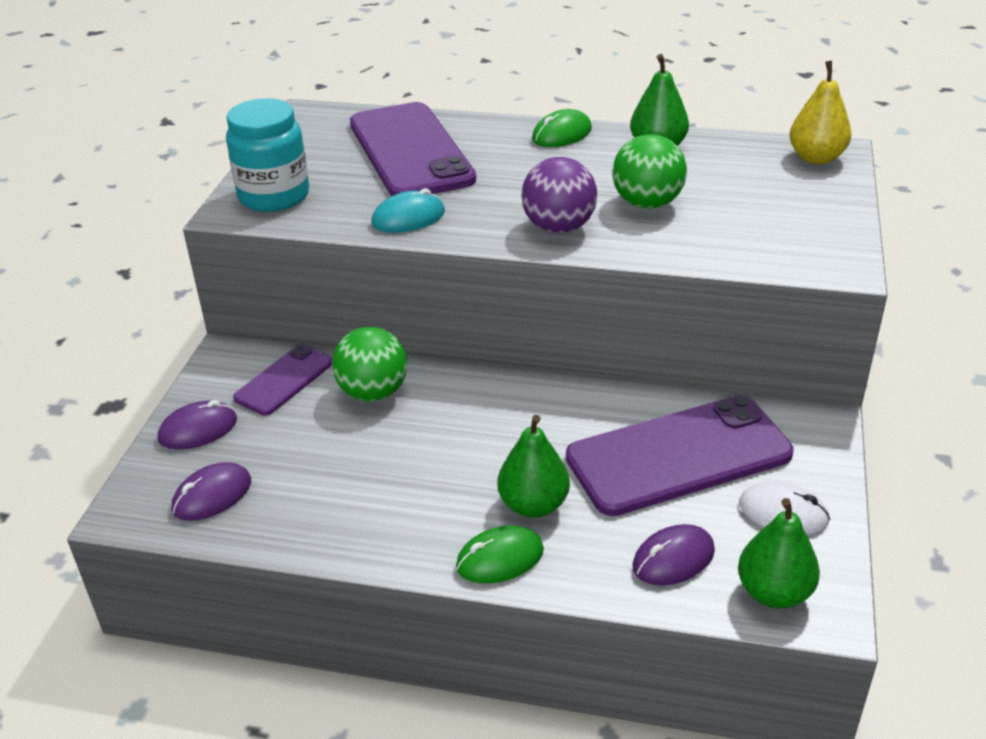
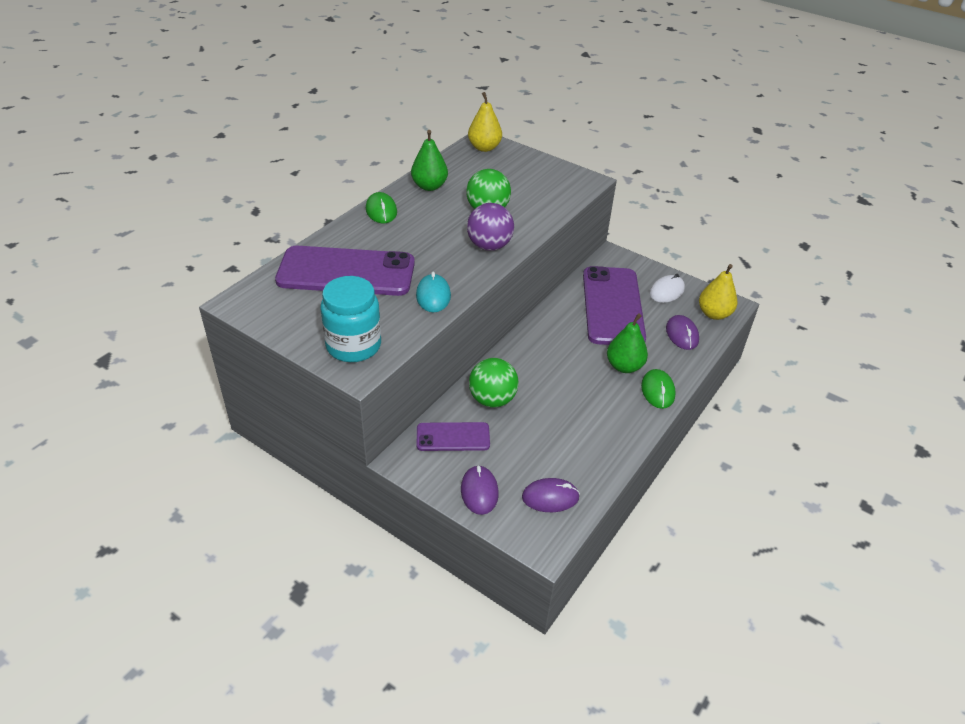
camera: 70 degrees left, 5 degrees up
purple mouse [172,462,251,521] -> purple mouse turned 75 degrees counterclockwise [522,478,580,512]
purple phone [233,344,333,416] -> purple phone turned 60 degrees counterclockwise [417,422,490,451]
green pear [738,498,820,608] -> yellow pear [699,264,738,320]

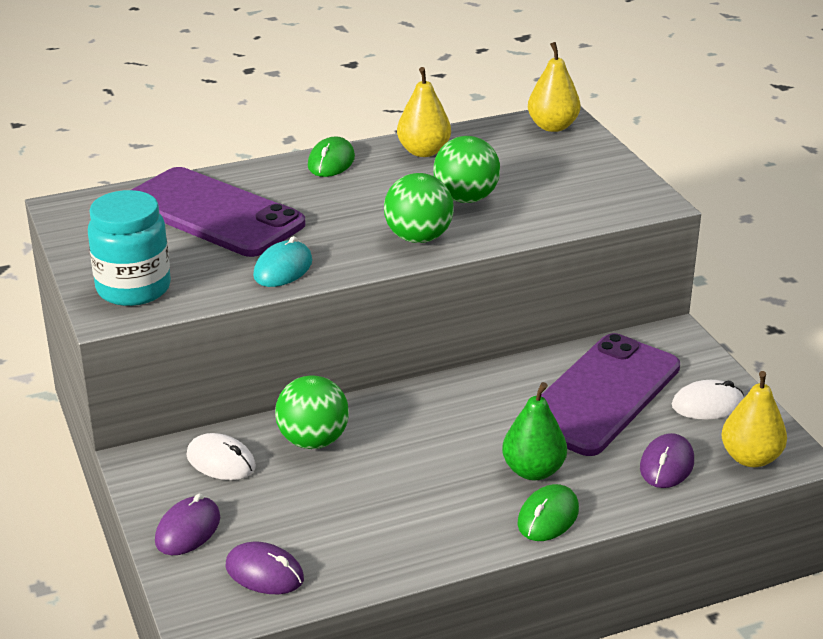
camera: 35 degrees right, 10 degrees down
green pear [411,130,448,191] -> yellow pear [397,67,451,157]
purple phone [417,422,490,451] -> white mouse [186,433,256,480]
purple ball [467,203,514,251] -> green ball [384,173,454,243]

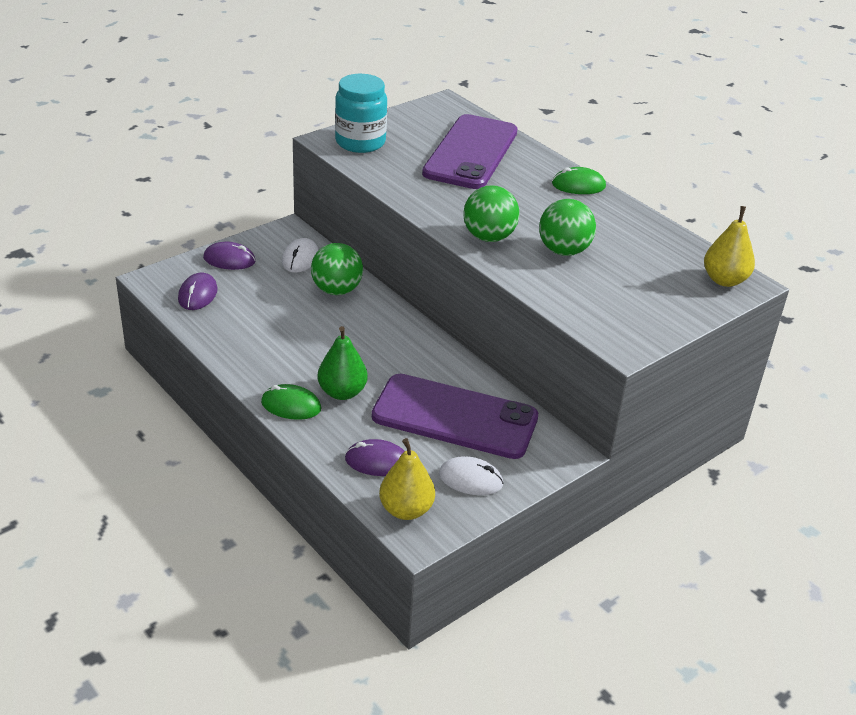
camera: 70 degrees right, 5 degrees up
turquoise mouse [253,236,313,287] -> none
yellow pear [397,67,451,157] -> none
white mouse [672,380,744,420] -> white mouse turned 45 degrees counterclockwise [439,456,504,495]

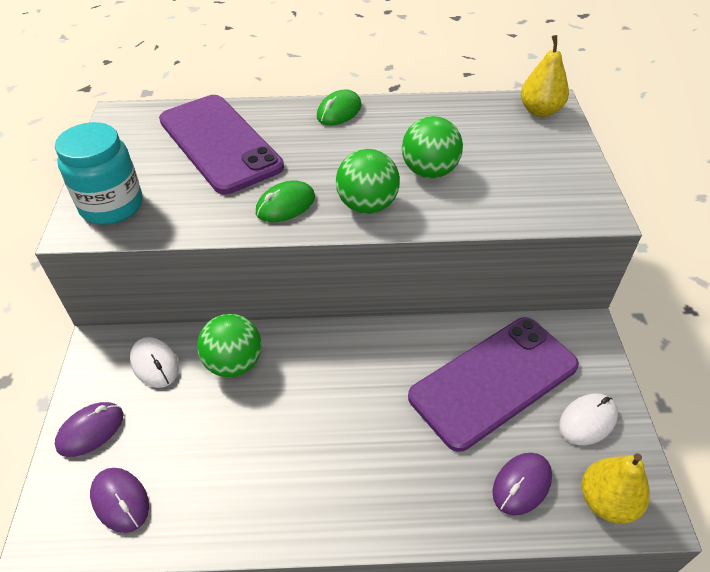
camera: 50 degrees left, 10 degrees up
green mouse [261,384,322,420] -> green mouse moved to [256,180,315,222]
green pear [317,326,368,400] -> none

